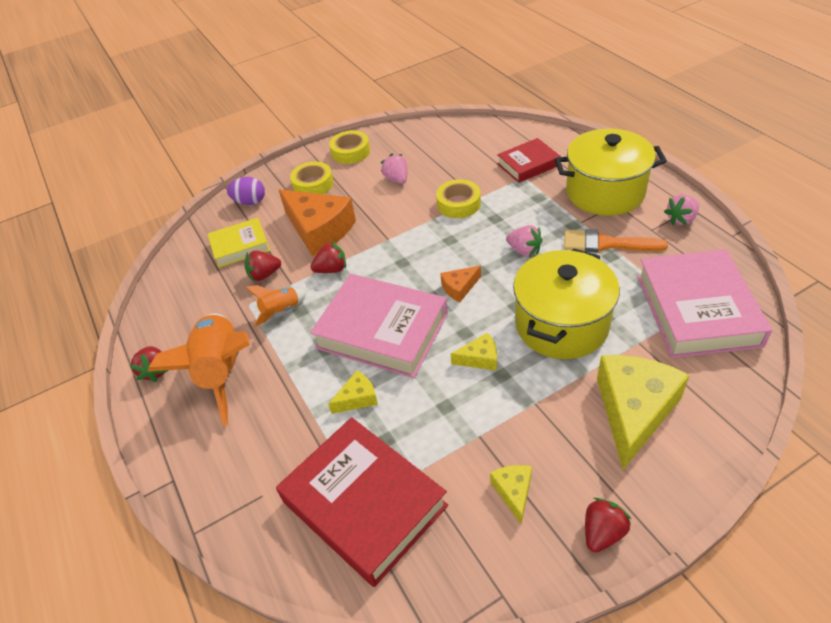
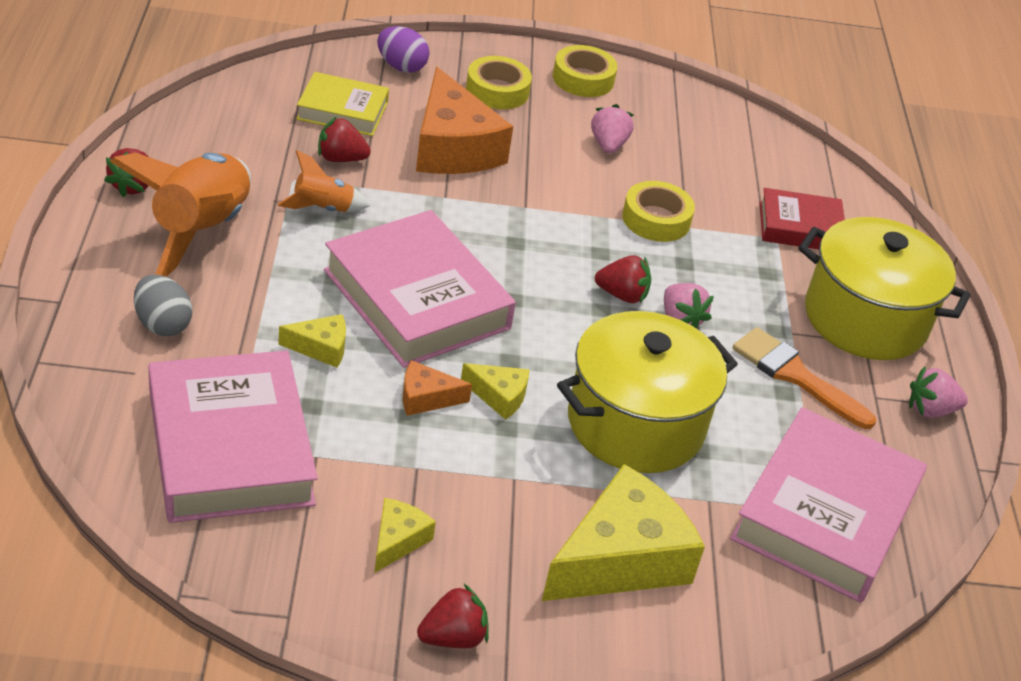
camera: 20 degrees right, 5 degrees down
red book [276,417,448,587] -> pink book [148,350,318,523]
red strawberry [311,242,346,273] -> red strawberry moved to [595,255,651,303]
orange cheese [440,266,481,302] -> orange cheese moved to [403,360,472,416]
none -> grey egg [134,275,192,336]

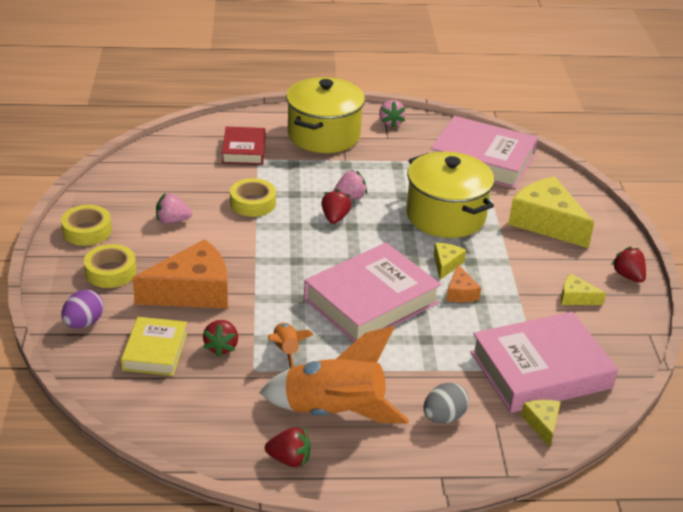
camera: 90 degrees left, 5 degrees down
yellow cheese [278,314,346,368] -> yellow cheese moved to [521,400,561,447]
orange brush [733,327,876,429] -> none

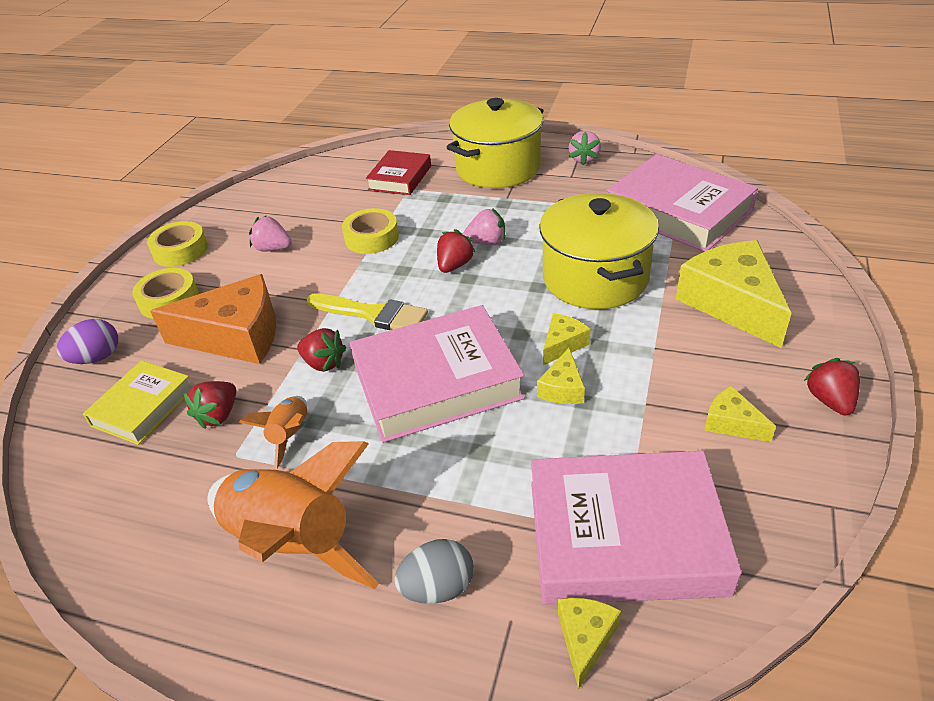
camera: 25 degrees right, 5 degrees up
red strawberry [265,428,311,468] -> red strawberry moved to [297,328,347,372]
orange cheese [446,264,481,302] -> yellow cheese [537,348,585,404]
none -> yellow brush [307,293,428,330]

